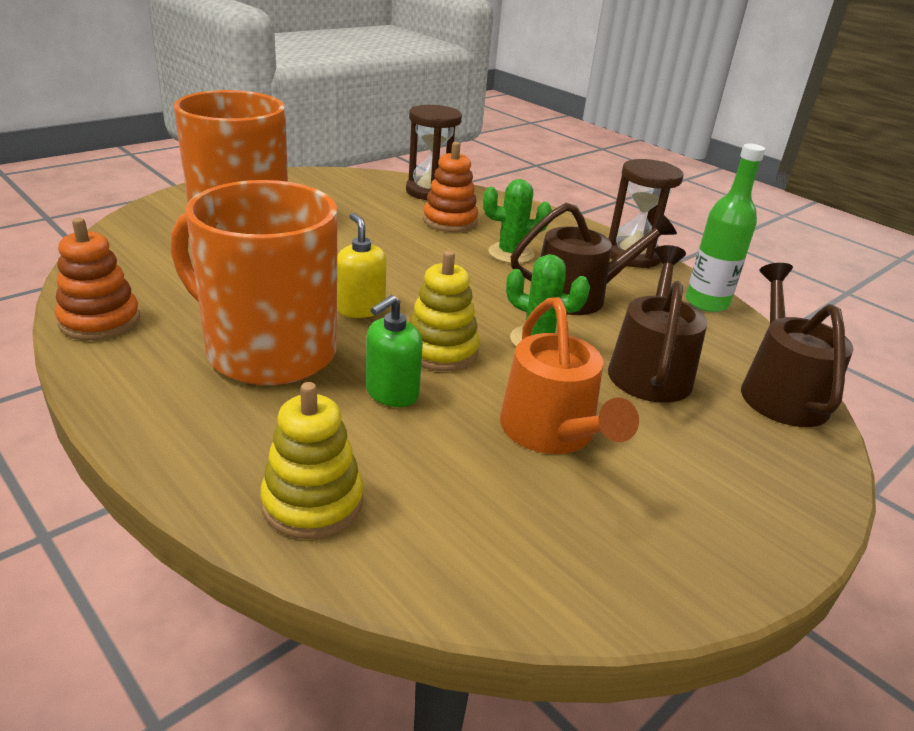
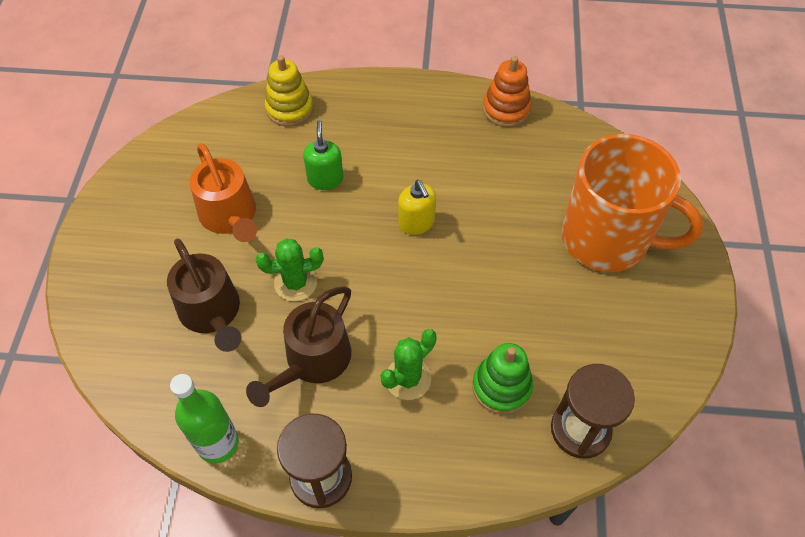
camera: 140 degrees right, 25 degrees up
orange mug [171,180,337,385] -> none
yellow soap dispenser [337,213,387,318] -> yellow soap dispenser turned 45 degrees clockwise [398,180,436,235]
yellow stacking toy [409,251,480,371] -> none
orange stacking toy [423,142,478,232] -> green stacking toy [472,343,533,415]
orange watering can [500,297,639,454] -> orange watering can turned 150 degrees counterclockwise [190,143,257,242]
brown watering can [741,263,854,427] -> none

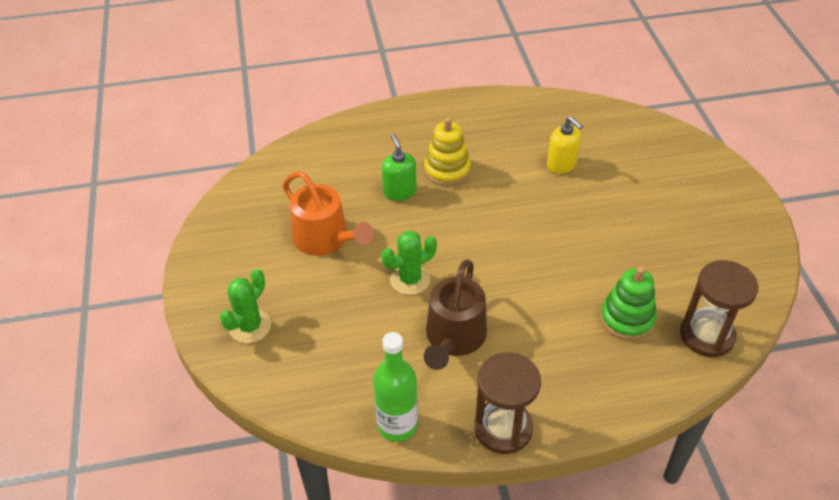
camera: 15 degrees left, 10 degrees down
brown watering can [167,239,241,352] -> none
yellow stacking toy [265,55,313,126] -> yellow stacking toy moved to [424,117,471,186]
green cactus [380,329,437,400] -> green cactus moved to [220,269,271,343]
yellow soap dispenser [398,180,436,235] -> yellow soap dispenser moved to [547,116,583,174]
orange stacking toy [483,56,531,127] -> none
orange mug [561,134,704,272] -> none

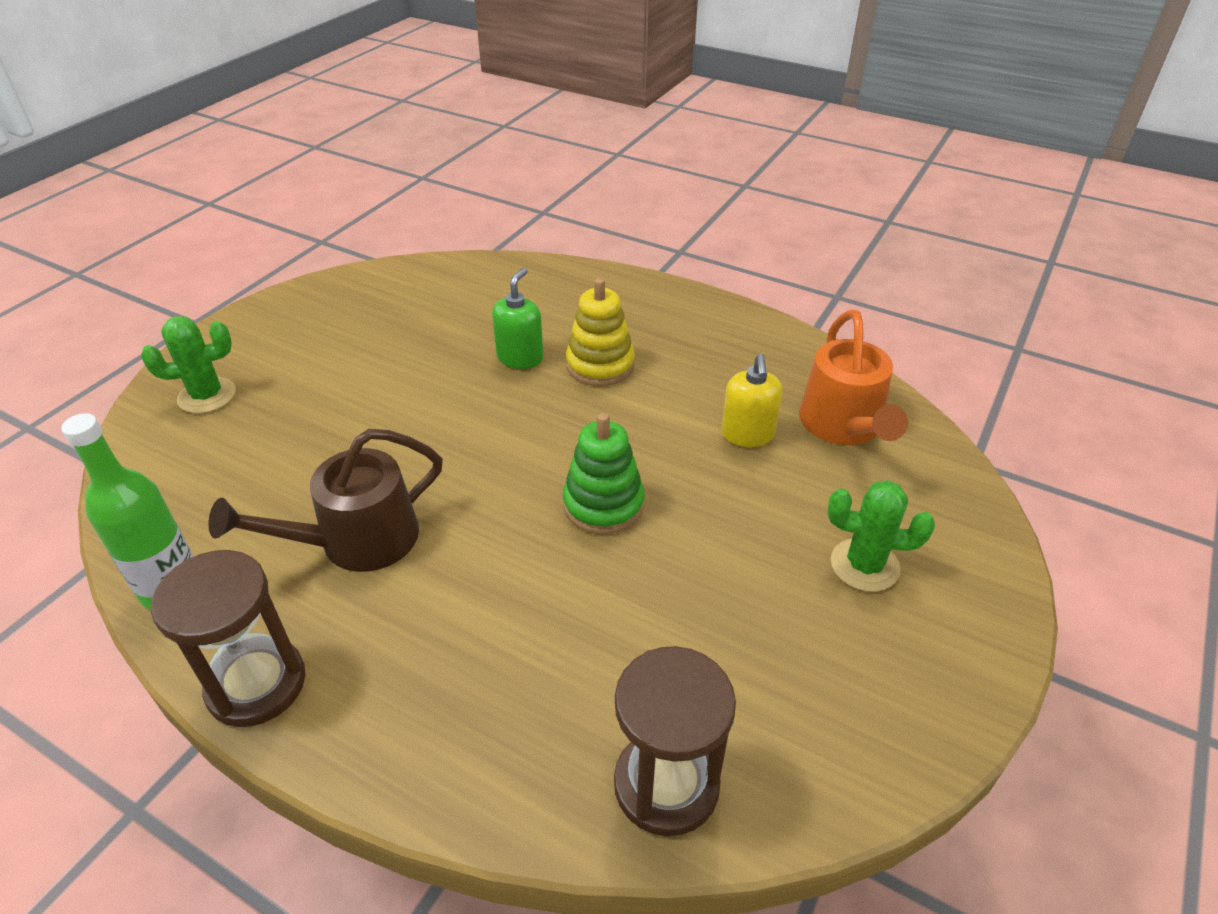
camera: 40 degrees right, 5 degrees down
orange watering can [283,171,374,256] -> orange watering can moved to [799,309,908,445]
green cactus [381,230,437,295] -> green cactus moved to [828,480,935,592]
green stacking toy [600,266,657,341] -> green stacking toy moved to [563,413,645,534]

